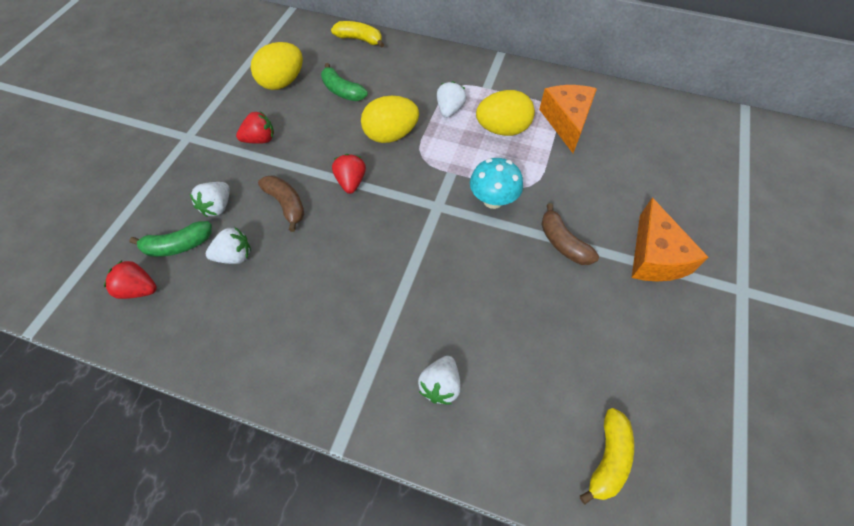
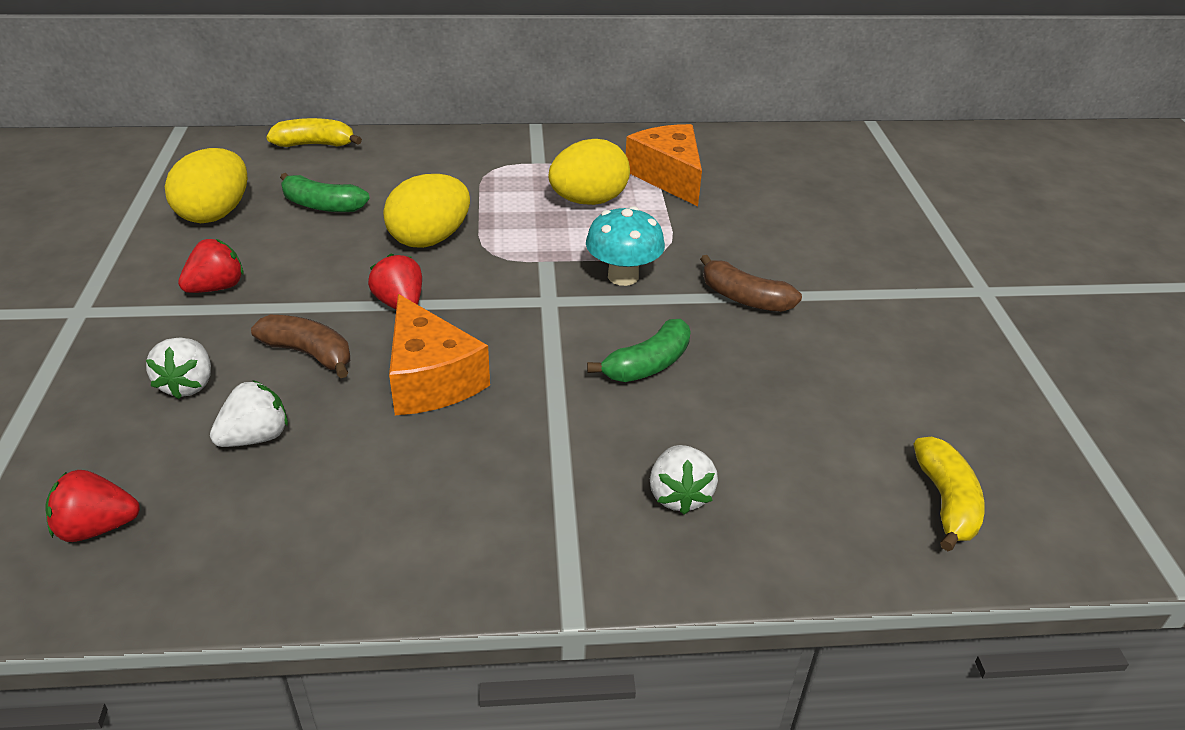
camera: 25 degrees left, 20 degrees down
green banana [129,221,212,257] -> green banana moved to [587,319,691,382]
white strawberry [437,81,467,118] -> none
orange cheese [632,198,708,282] -> orange cheese moved to [389,294,490,415]

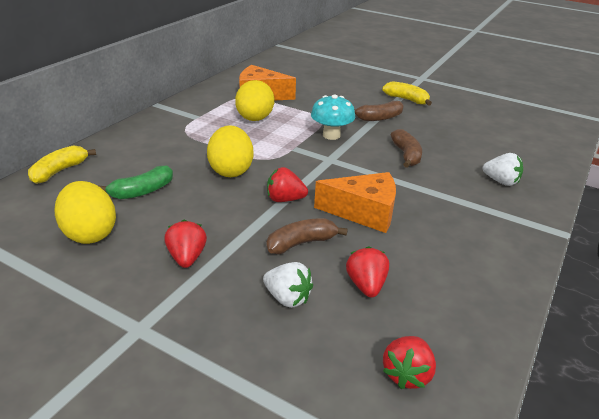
camera: 55 degrees left, 5 degrees down
white strawberry [210,380,288,447] -> red strawberry [346,246,389,298]
green banana [587,319,691,382] -> brown banana [391,129,422,168]
yellow banana [914,436,985,551] -> yellow banana moved to [382,81,432,106]

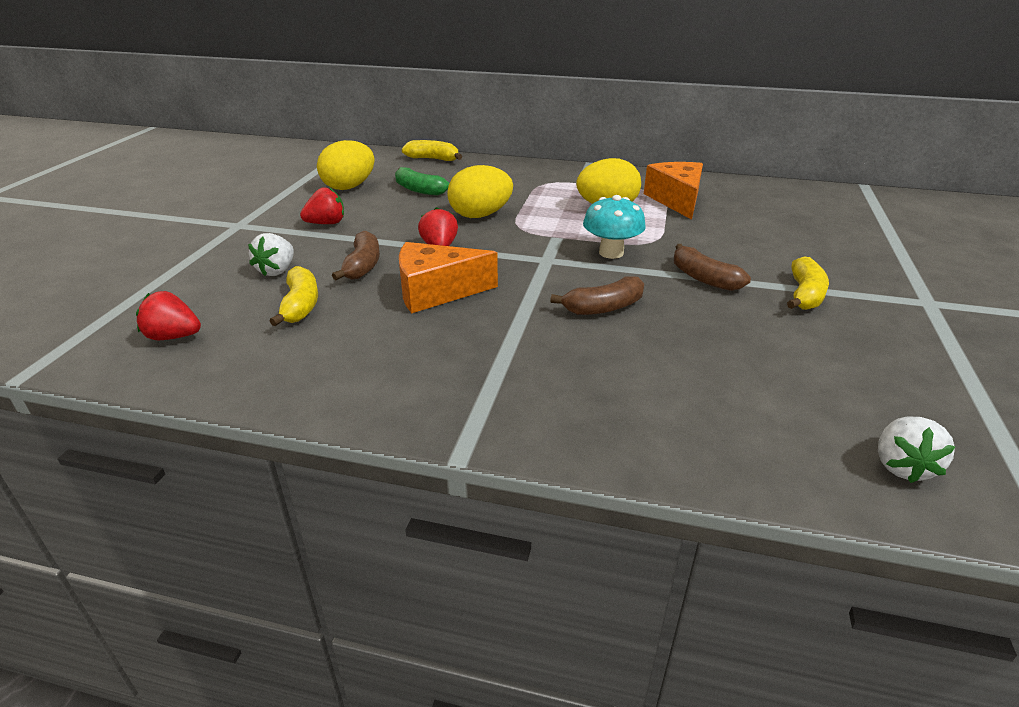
camera: 75 degrees right, 0 degrees up
brown banana [267,218,348,254] -> brown banana turned 45 degrees clockwise [332,231,380,280]
orange cheese [314,172,396,233] -> orange cheese turned 90 degrees clockwise [399,242,498,313]
red strawberry [346,246,389,298] -> yellow banana [270,266,318,326]
white strawberry [483,153,523,186] -> white strawberry moved to [878,417,955,483]

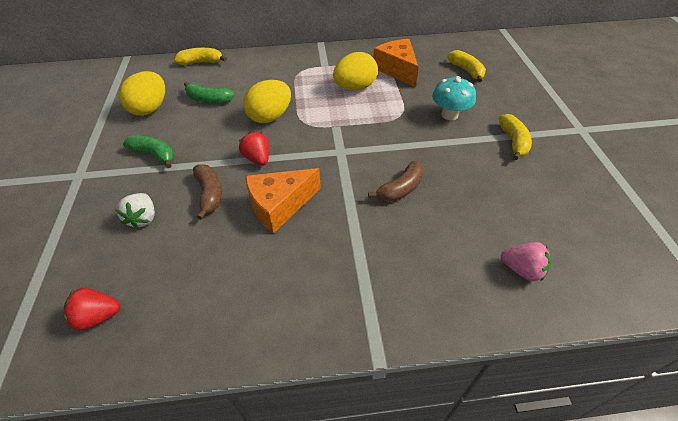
camera: 20 degrees left, 15 degrees up
yellow banana [270,266,318,326] -> yellow banana moved to [447,50,486,82]
red strawberry [300,187,344,224] -> green banana [123,135,174,168]
turquoise mushroom [583,195,646,259] -> turquoise mushroom moved to [432,76,476,120]
brown banana [674,244,751,291] -> none
white strawberry [878,417,955,483] -> none
none -> pink strawberry [501,242,551,282]

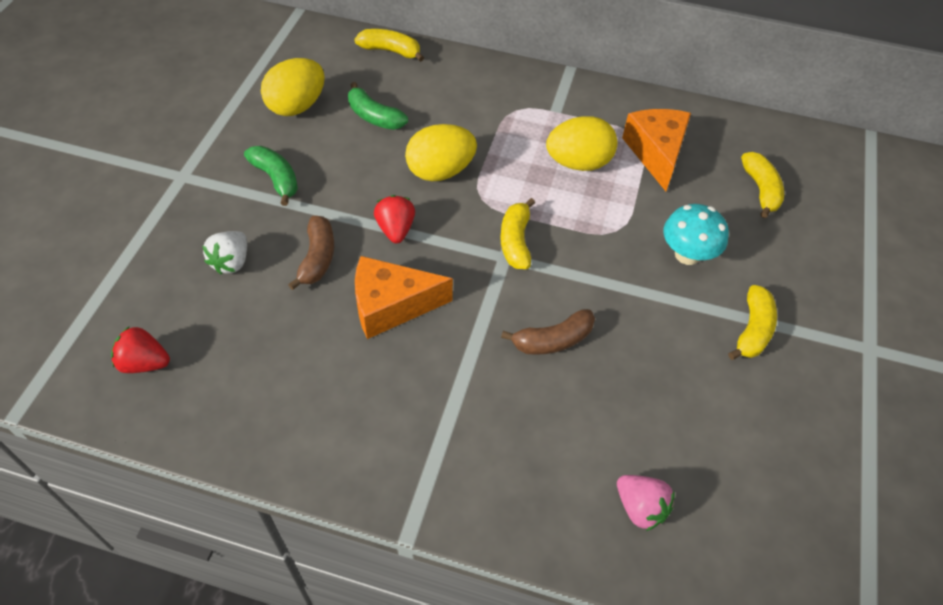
camera: 20 degrees right, 5 degrees up
none -> yellow banana [500,198,535,269]

